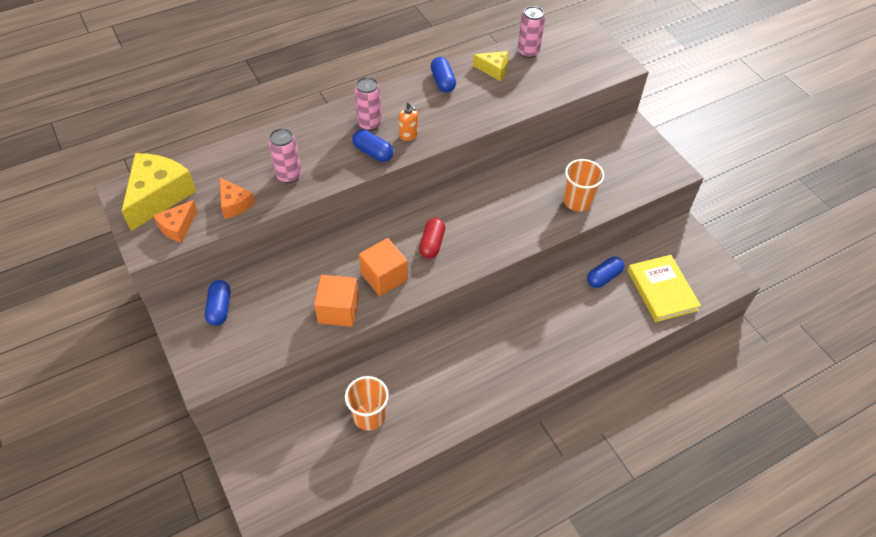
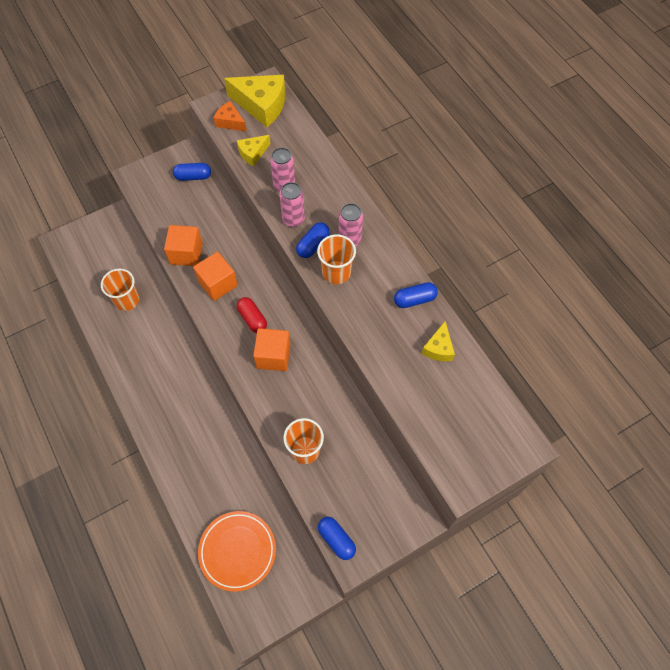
camera: 90 degrees right, 10 degrees up
orange cheese [220,178,255,219] -> yellow cheese [237,135,271,167]
orange soap dispenser [399,102,418,141] -> orange cup [317,234,356,284]
red capsule [419,218,445,259] -> red capsule turned 45 degrees clockwise [237,297,267,333]
pink can [518,6,545,58] -> pink can moved to [279,182,305,227]
blue capsule [587,257,624,288] -> blue capsule moved to [318,517,356,560]
yellow book [627,255,701,322] -> orange plate [198,511,276,592]
none -> orange cube [253,328,291,371]

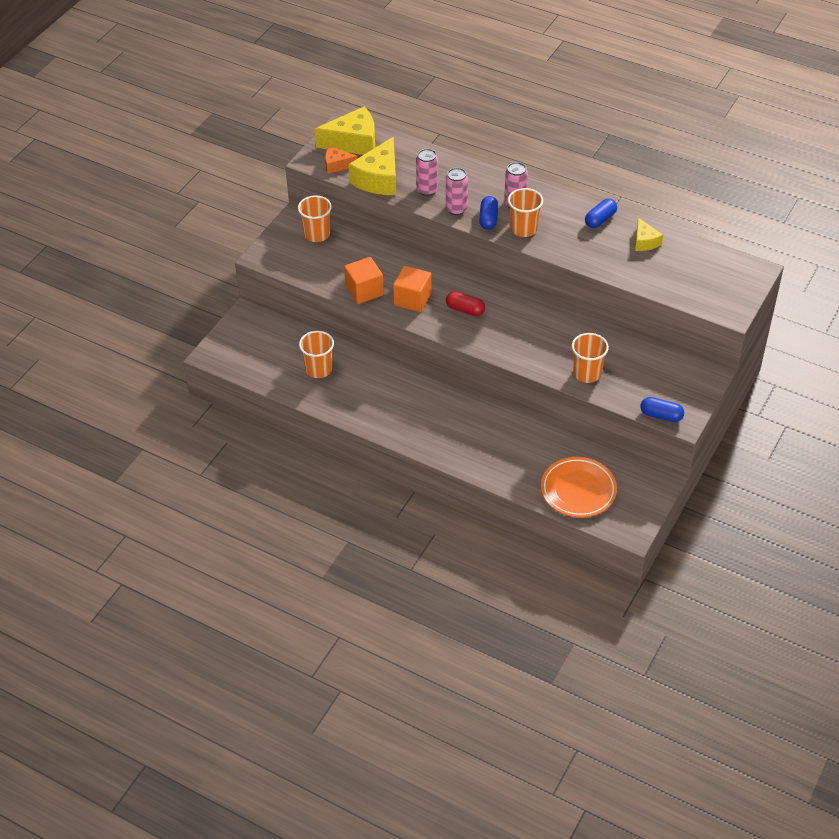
camera: 30 degrees left, 15 degrees down
blue capsule [173,163,211,181] -> orange cup [298,195,332,242]
yellow cheese [237,135,271,167] -> yellow cheese [348,137,396,195], size x1.85
orange cube [253,328,291,371] -> none

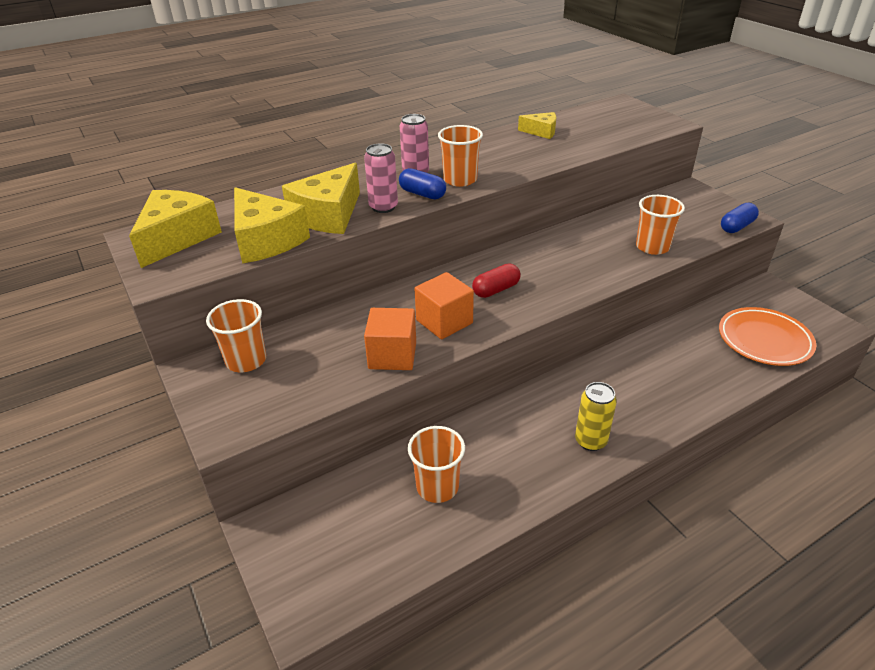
camera: 60 degrees left, 10 degrees down
orange cheese [325,146,358,174] -> none
pink can [416,149,438,196] -> yellow cheese [282,163,360,234]
blue capsule [585,199,617,228] -> none
none -> yellow can [575,382,617,451]

